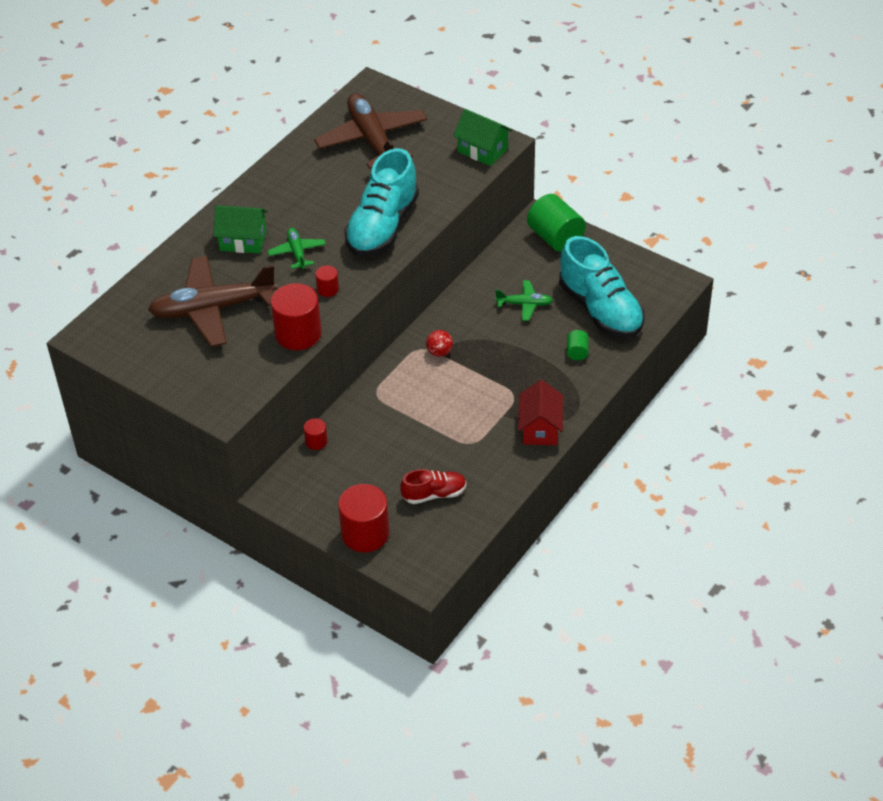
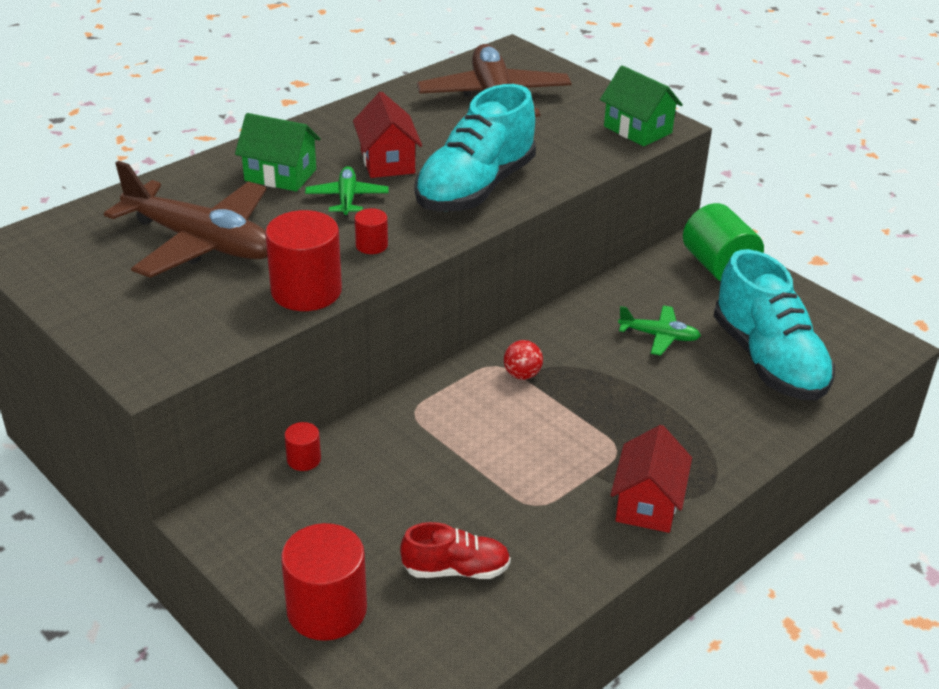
camera: 10 degrees right, 10 degrees down
brown plane [148,256,277,347] -> brown plane turned 150 degrees counterclockwise [104,161,267,278]
green cylinder [567,330,589,361] -> none
none -> red house [353,92,422,178]

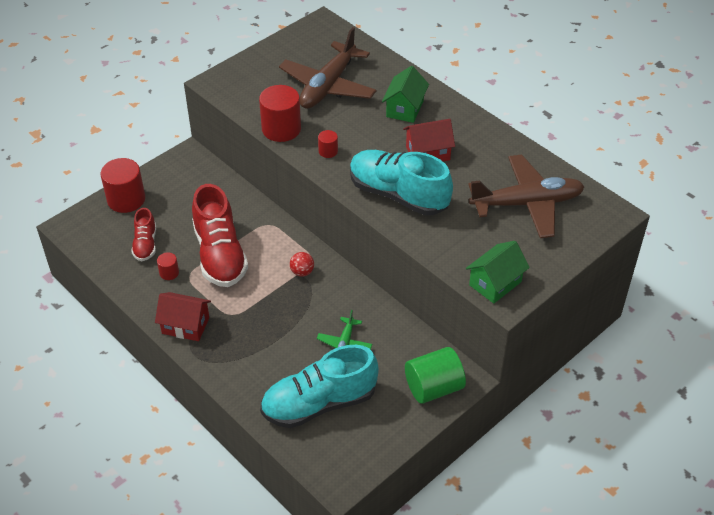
camera: 90 degrees right, 10 degrees up
red cylinder [284,422,321,471] -> red cylinder moved to [157,252,179,280]
green plane [305,166,389,217] -> none
none -> red shoe [192,184,248,287]

